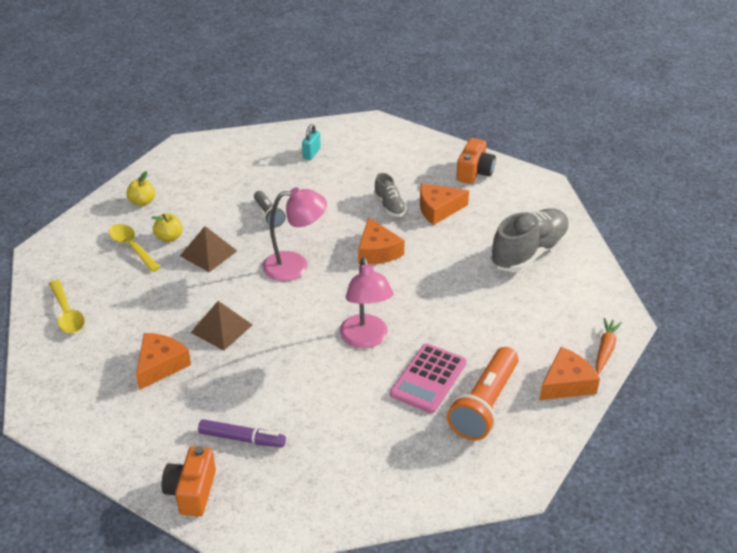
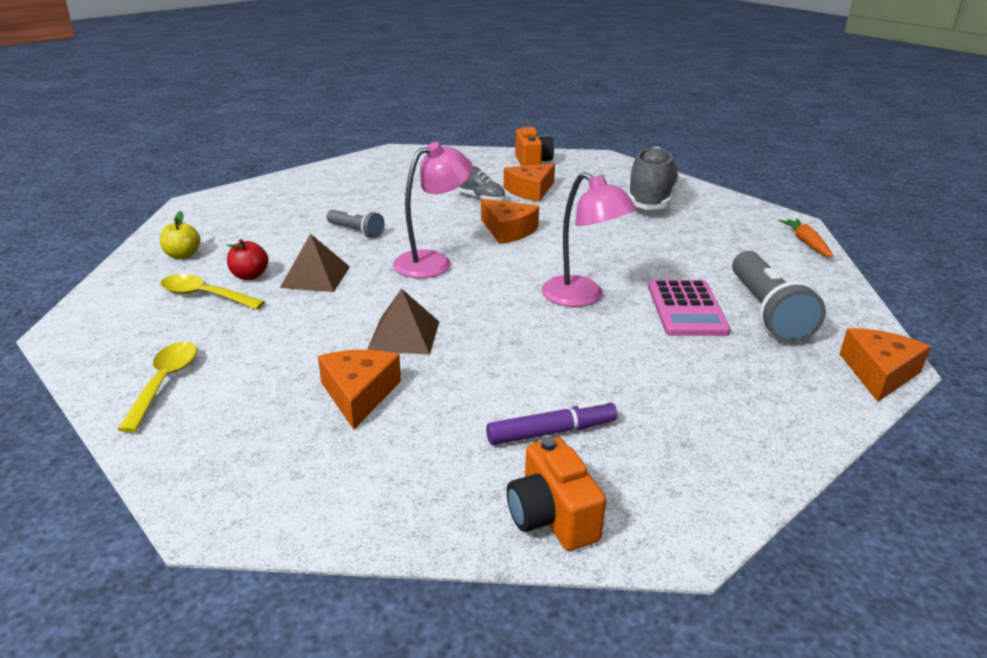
camera: 30 degrees left, 10 degrees down
yellow spoon [49,280,85,333] -> yellow spoon turned 120 degrees counterclockwise [117,341,197,433]
yellow apple [151,214,183,242] -> red apple [227,239,269,280]
turquoise padlock [302,124,321,160] -> none
orange flashlight [447,347,519,441] -> grey flashlight [732,251,826,343]
orange cheese [539,347,600,400] -> orange cheese moved to [840,328,931,402]

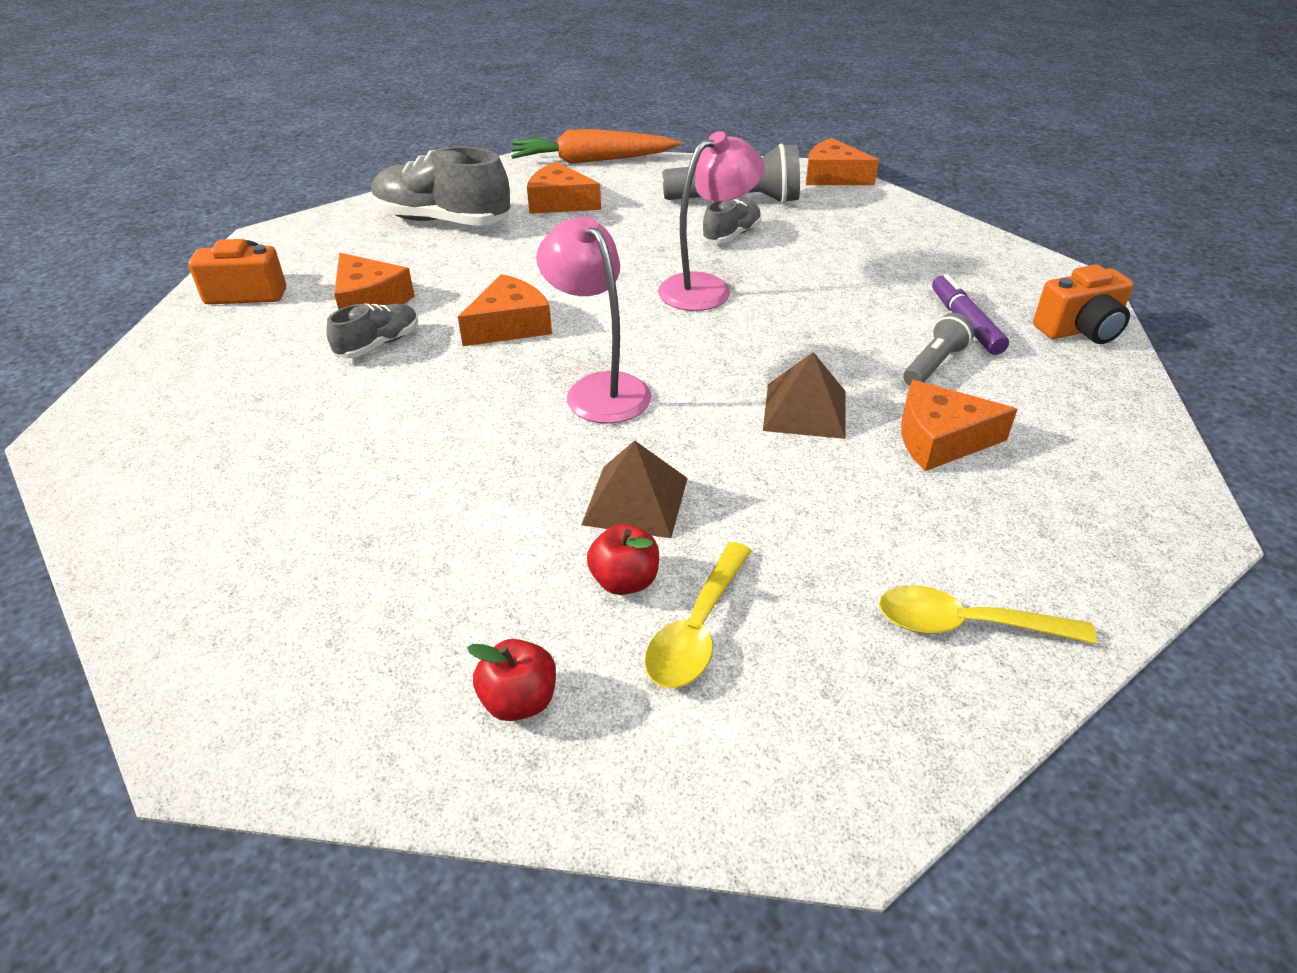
camera: 85 degrees left, 10 degrees up
yellow apple [160,211,201,259] -> red apple [467,639,556,721]
grey flashlight [327,210,385,238] -> grey flashlight moved to [903,313,975,386]
pink calculator [648,280,731,336] -> grey shoe [702,199,762,244]
orange carrot [779,219,834,258] -> orange carrot [511,129,681,164], size x1.83
none -> orange cheese [527,162,601,214]

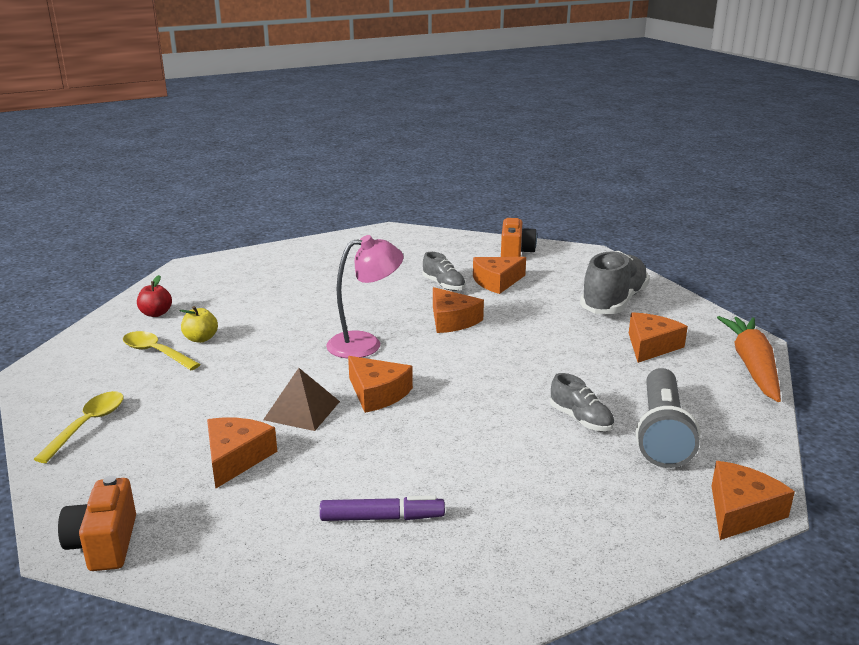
camera: 100 degrees right, 15 degrees down
brown pyramid [581,440,688,538] -> none
red apple [587,524,659,595] -> yellow apple [180,306,218,343]
pink lamp [658,131,765,311] -> none
grey flashlight [903,313,975,386] -> none
orange camera [1033,264,1134,344] -> orange camera moved to [58,476,136,571]
none -> orange cheese [348,356,413,413]

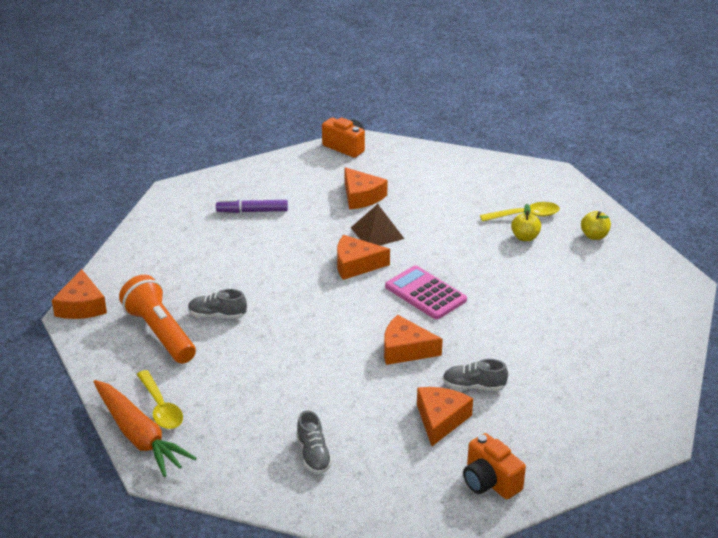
camera: 135 degrees right, 10 degrees up
yellow spoon [34,391,124,463] -> yellow spoon moved to [136,370,183,429]
red apple [137,275,172,317] -> yellow apple [581,211,611,240]
purple marker [320,496,445,521] -> purple marker turned 45 degrees clockwise [216,199,288,213]
pink lamp [326,235,404,359] -> pink calculator [385,265,467,320]
grey shoe [580,251,649,314] -> grey shoe [296,410,332,474], size x0.52
orange cheese [629,312,688,363] -> none
grey flashlight [636,368,701,468] -> orange flashlight [119,275,196,364]

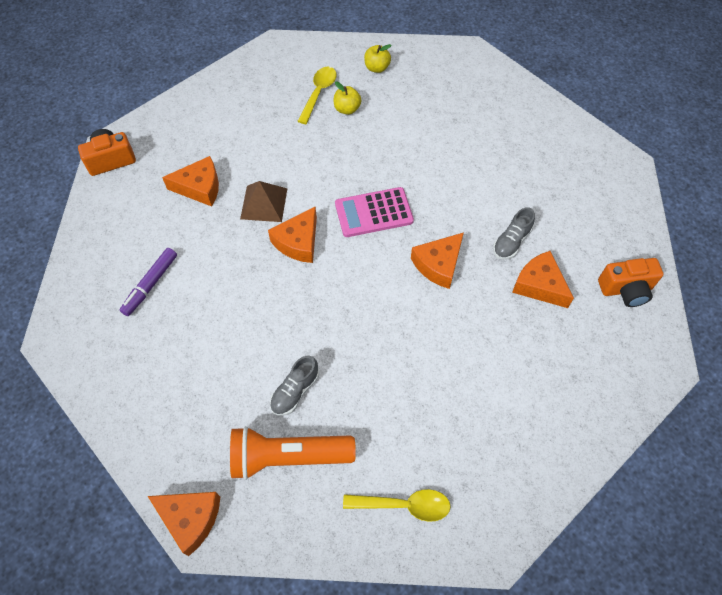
camera: 60 degrees left, 25 degrees up
orange carrot [93,380,196,477] -> none
grey shoe [296,410,332,474] -> none

